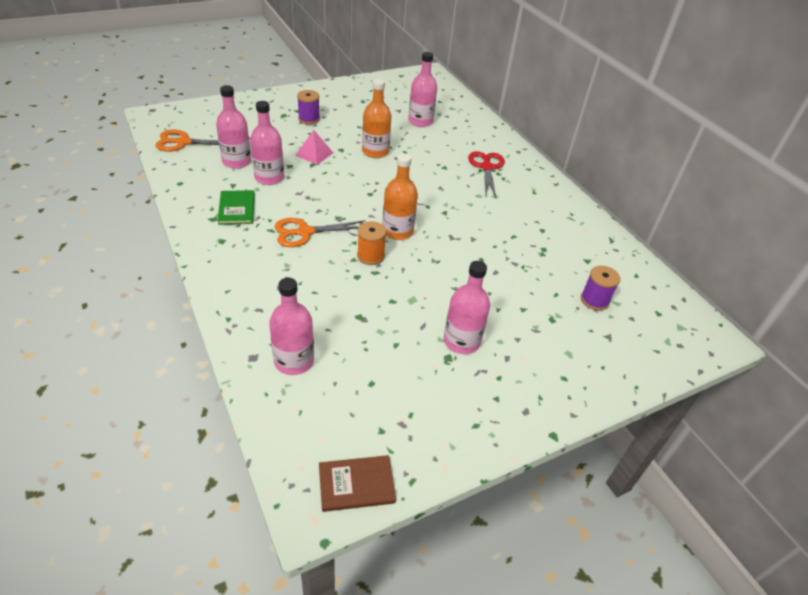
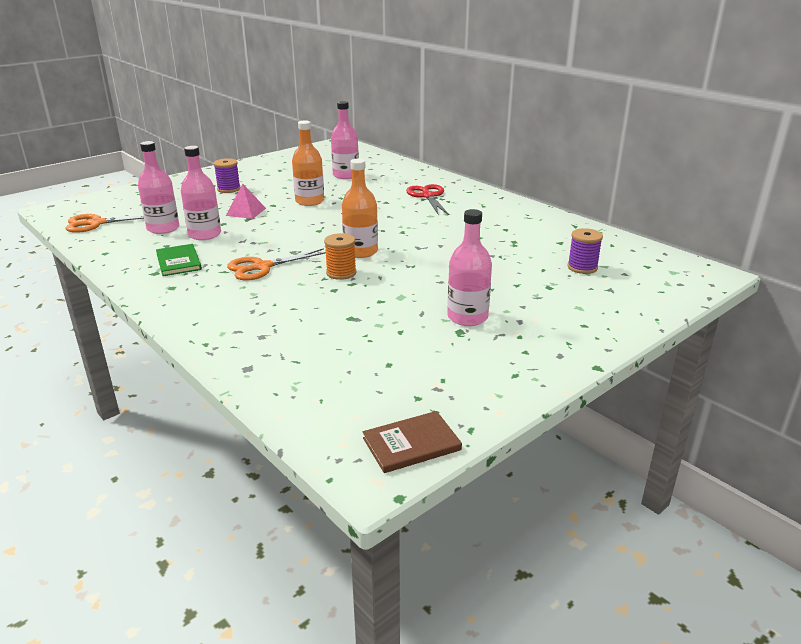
camera: 10 degrees left, 15 degrees down
pink bottle [269,278,314,375] -> none

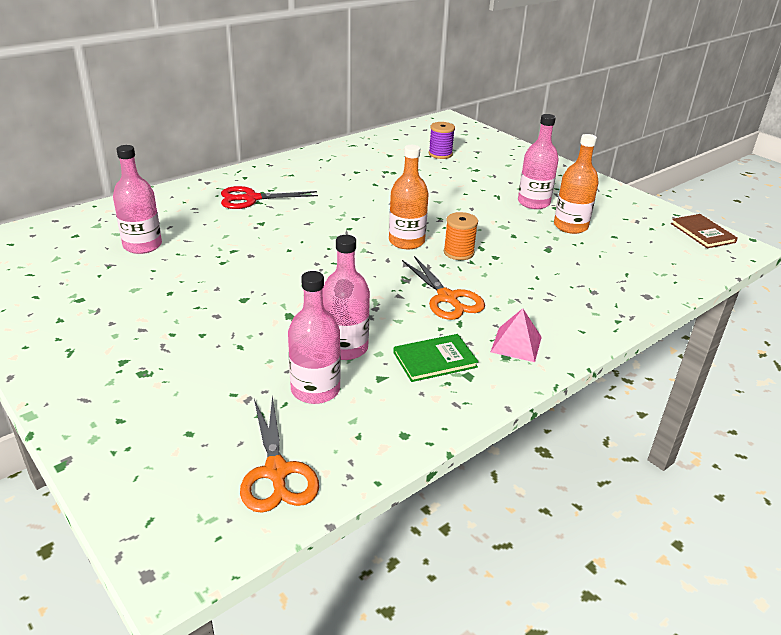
camera: 90 degrees left, 5 degrees up
purple spool [214,158,240,193] -> none
pink pyramid [226,184,266,219] -> pink pyramid moved to [491,308,542,362]
orange bottle [292,120,324,206] -> orange bottle moved to [554,134,599,234]

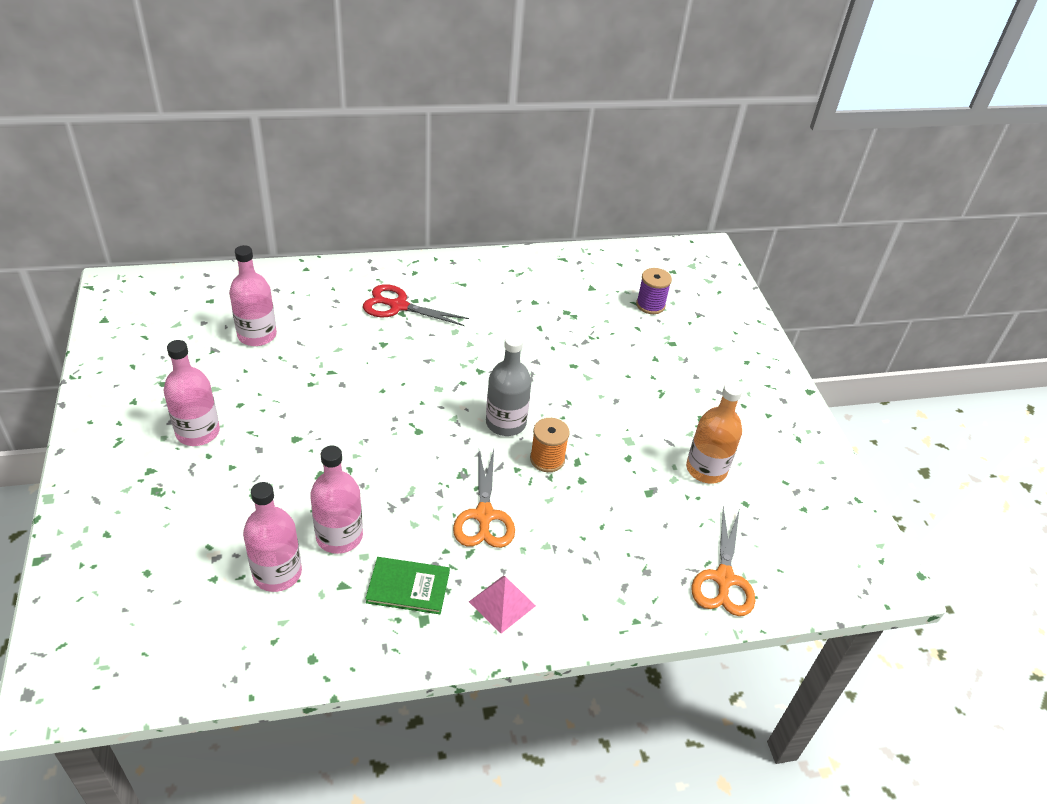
camera: 25 degrees right, 10 degrees up
orange scissors [240,395,319,513] -> orange scissors moved to [692,507,755,616]
orange bottle [389,145,429,249] -> grey bottle [486,334,531,436]
pink bottle [518,114,559,209] -> pink bottle moved to [163,340,220,446]
brown book [671,214,738,248] -> none

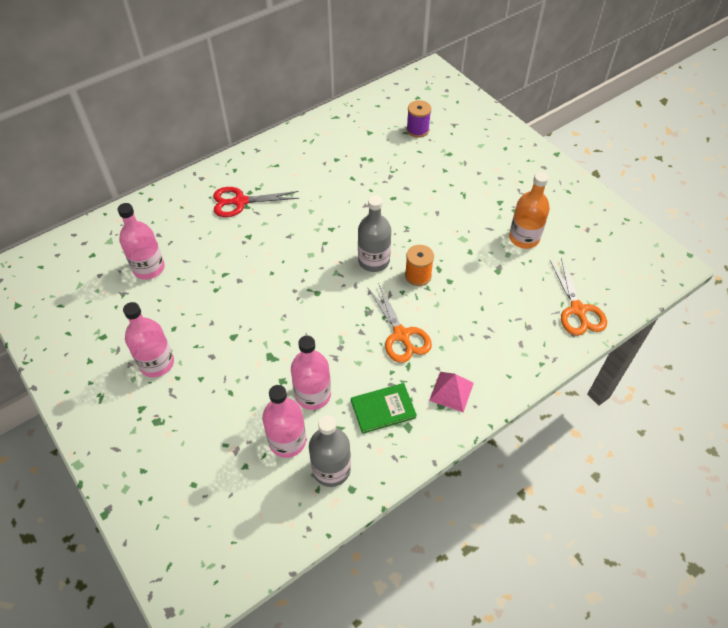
camera: 20 degrees left, 10 degrees up
none -> grey bottle [309,415,351,487]

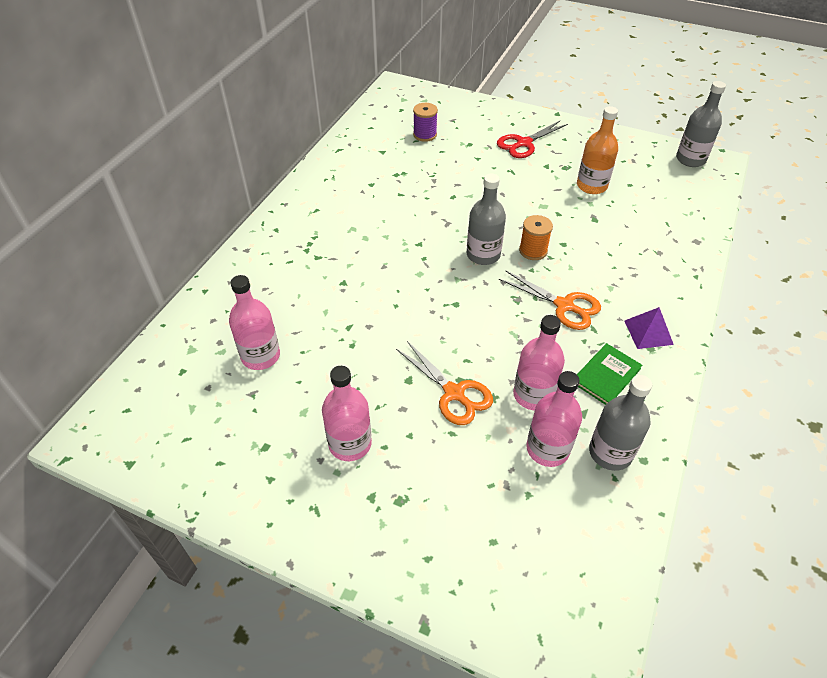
camera: 30 degrees left, 5 degrees down
red scissors [213,187,299,217] -> red scissors moved to [497,121,568,158]
pink pyramid [429,372,474,413] -> purple pyramid [624,307,674,349]
orange scissors [550,258,607,336] -> orange scissors moved to [396,341,493,425]
none -> grey bottle [676,81,726,167]

